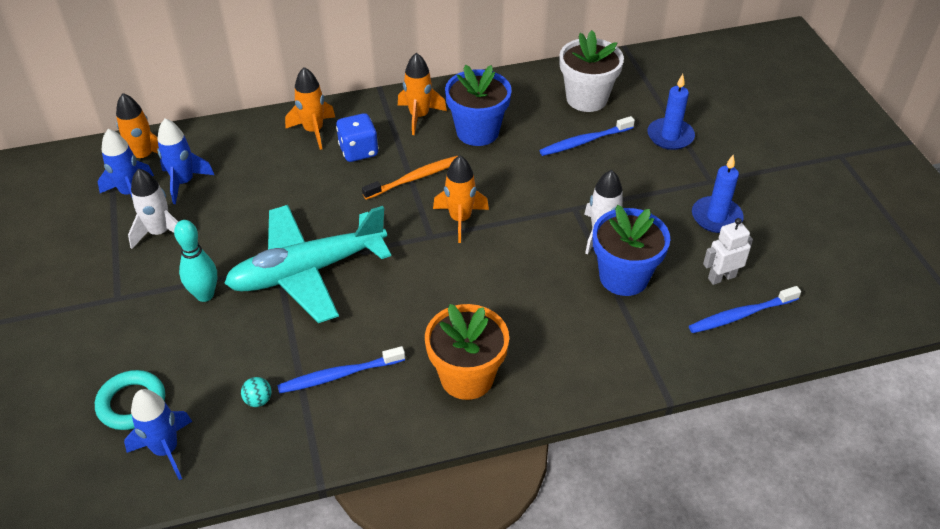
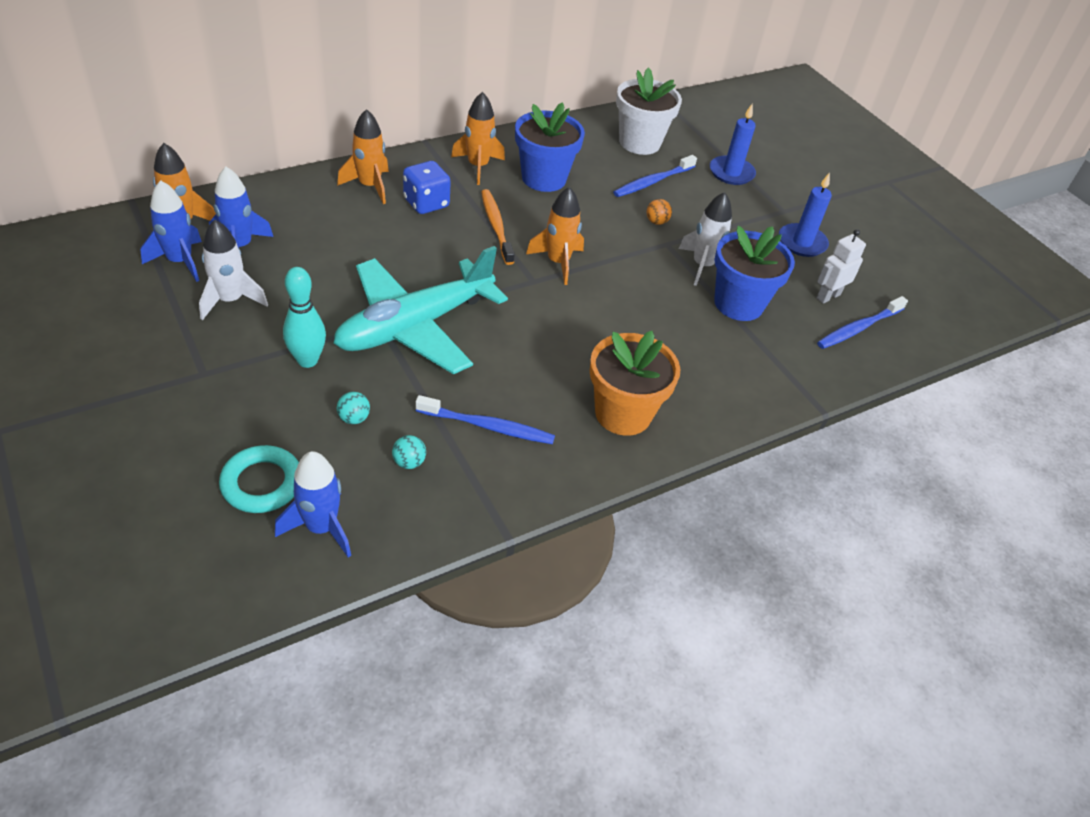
camera: 20 degrees left, 0 degrees up
blue toothbrush [277,346,405,394] -> blue toothbrush turned 135 degrees counterclockwise [415,395,555,444]
orange toothbrush [362,156,458,200] -> orange toothbrush turned 60 degrees counterclockwise [481,189,515,265]
none -> turquoise ball [337,392,370,424]
none -> orange ball [647,199,672,225]

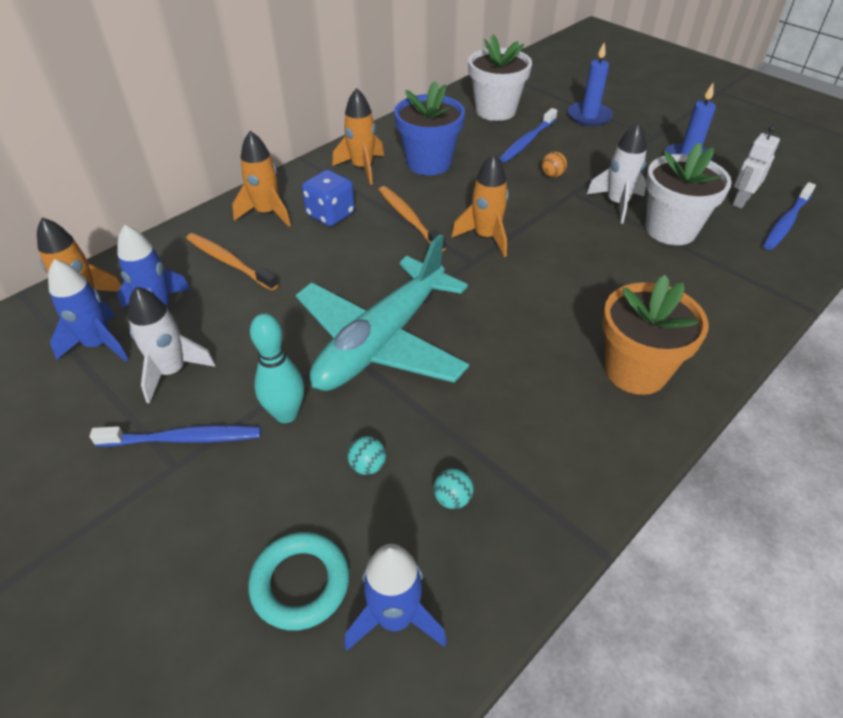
camera: 10 degrees left, 0 degrees up
blue toothbrush [415,395,555,444] -> blue toothbrush moved to [90,425,261,447]
blue flower pot [714,226,795,321] -> white flower pot [645,143,732,245]
none -> orange toothbrush [186,233,278,291]

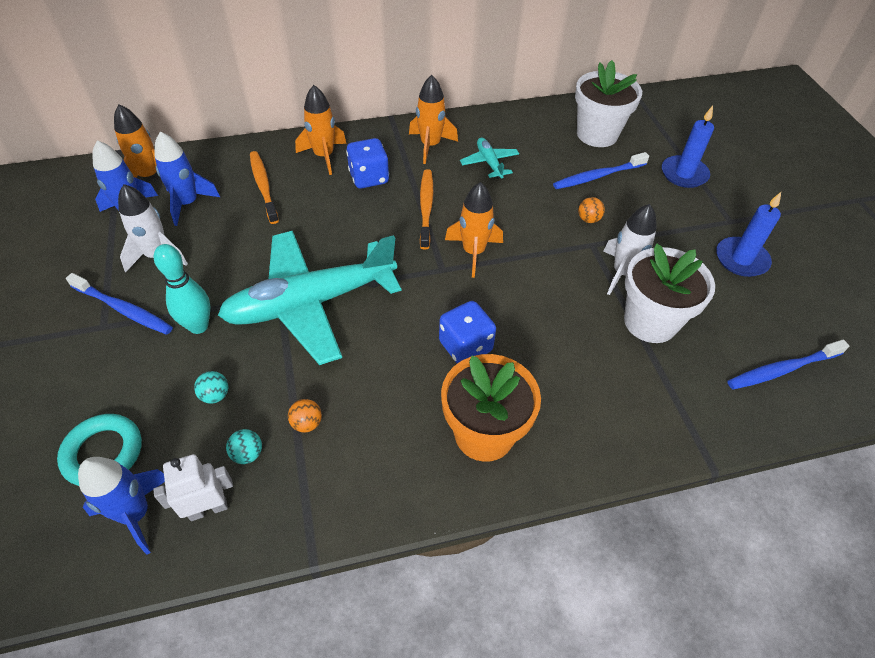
camera: 30 degrees right, 5 degrees up
blue flower pot [394,81,465,175] -> turquoise plane [460,138,519,179]
white robot [732,126,780,209] -> white robot moved to [153,454,233,521]
none -> orange ball [288,399,322,433]
none -> blue dice [439,301,496,364]

